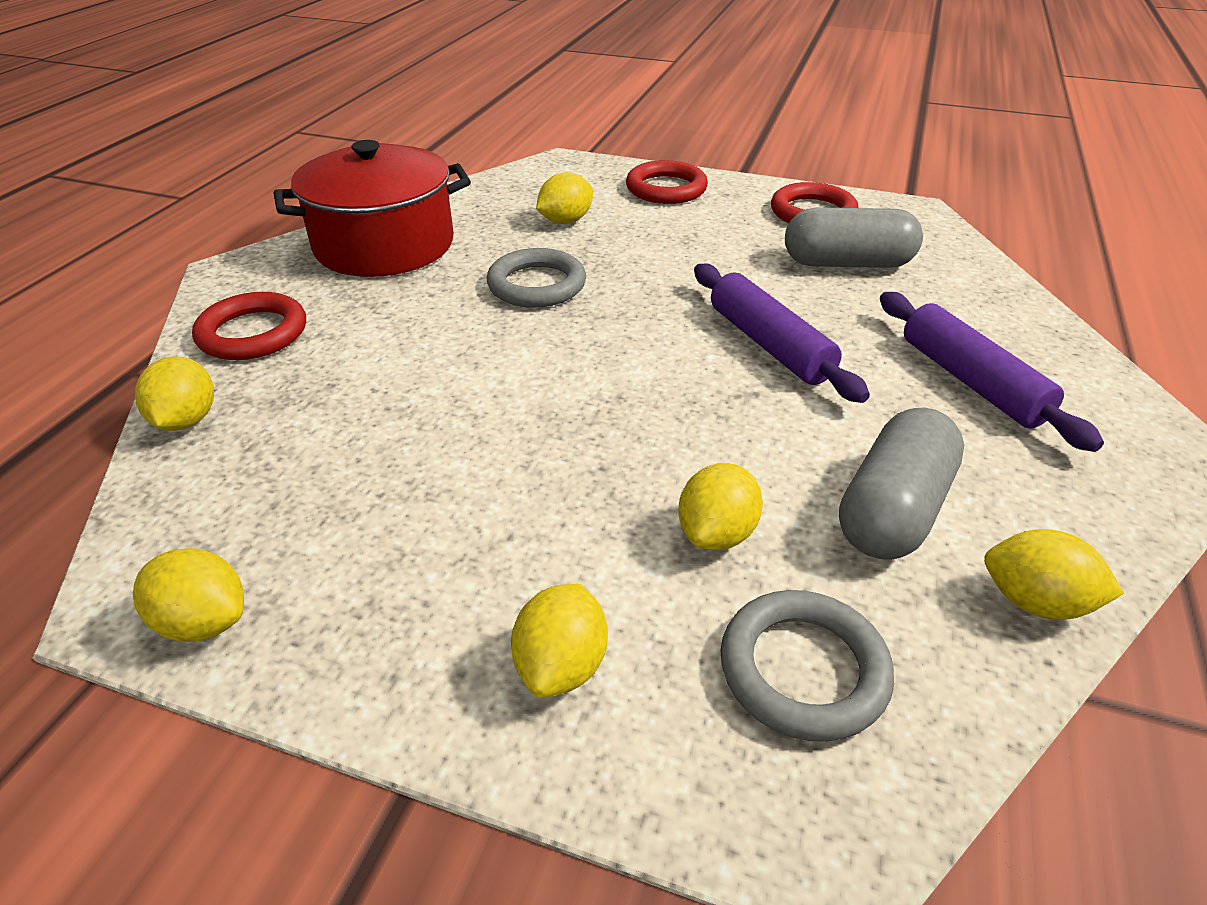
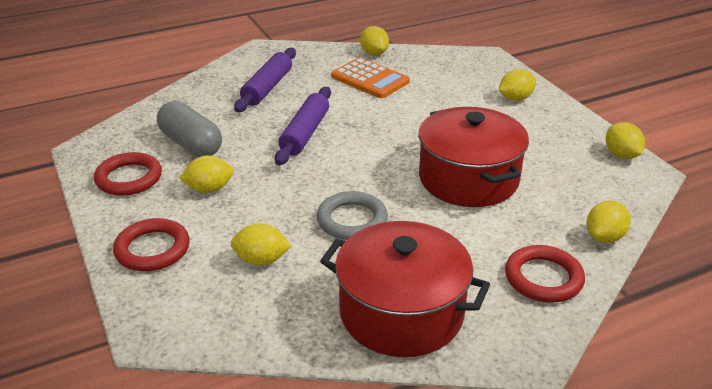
camera: 135 degrees left, 5 degrees down
yellow lemon [678,463,763,550] -> yellow lemon moved to [179,155,234,193]
grey ring [720,590,894,742] -> none
grey capsule [839,407,964,560] -> orange calculator [331,58,410,98]
none -> red pot [418,107,529,207]

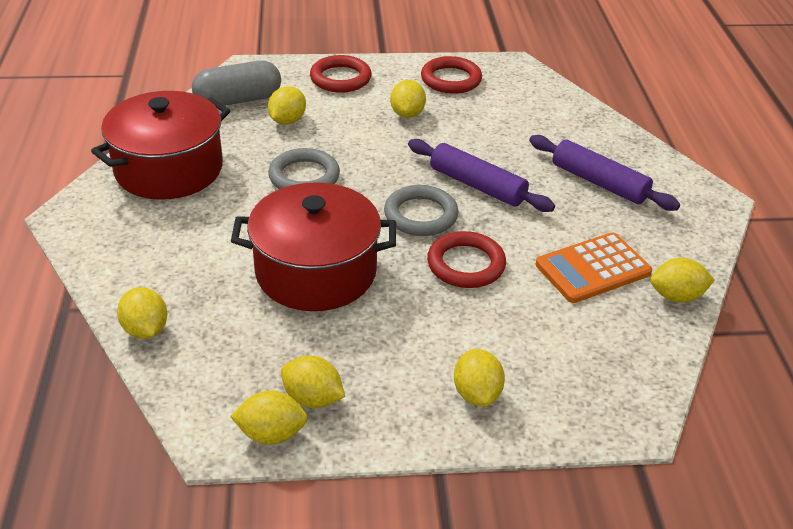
camera: 110 degrees right, 5 degrees up
grey capsule [157,101,222,157] -> grey capsule moved to [192,61,281,106]
red ring [505,245,585,303] -> red ring moved to [427,231,506,288]
none -> yellow lemon [281,356,345,408]
none -> grey ring [384,185,459,236]

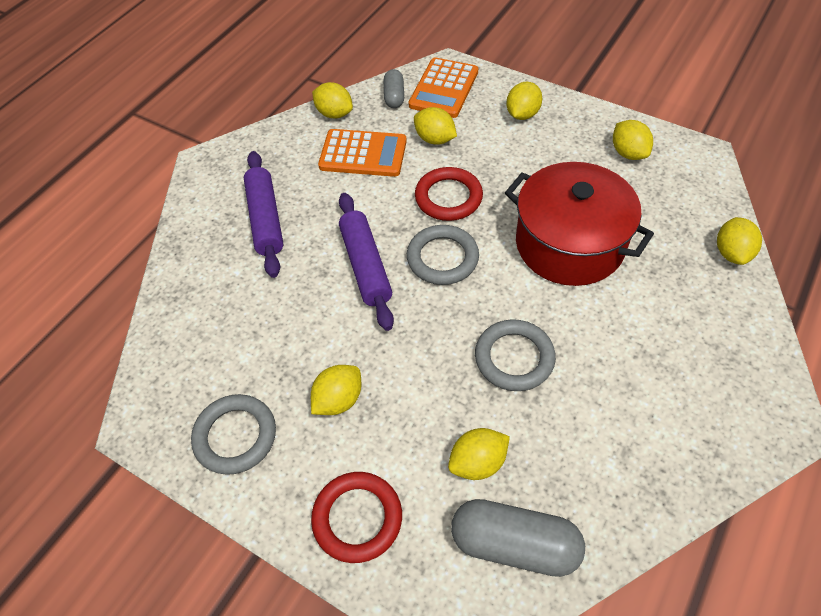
camera: 140 degrees left, 15 degrees up
red pot [91,91,230,200] -> none
yellow lemon [230,390,308,445] -> yellow lemon moved to [414,107,457,145]
red ring [421,56,482,94] -> grey ring [191,394,276,475]
none -> grey capsule [384,69,404,108]
none -> orange calculator [409,57,478,118]

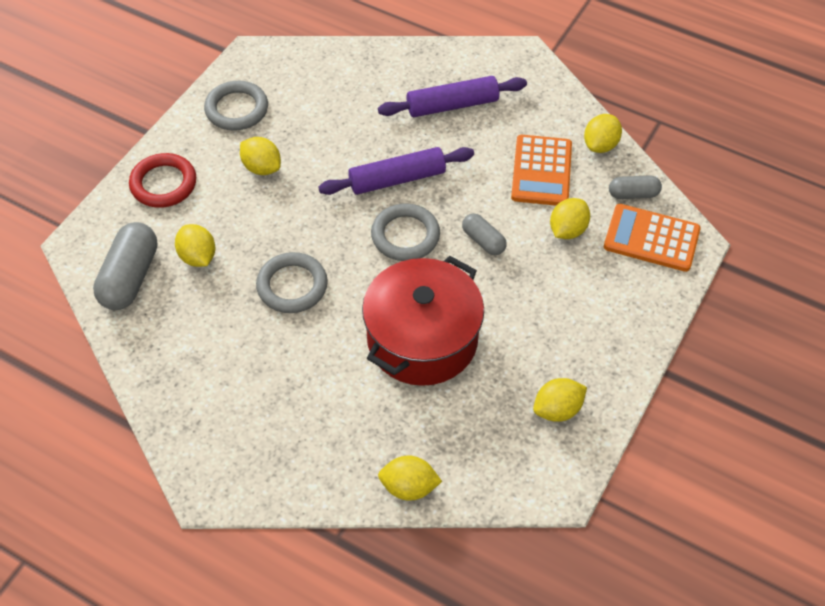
camera: 85 degrees right, 0 degrees up
red ring [415,167,483,221] -> grey capsule [462,213,507,255]
yellow lemon [506,82,542,120] -> none

